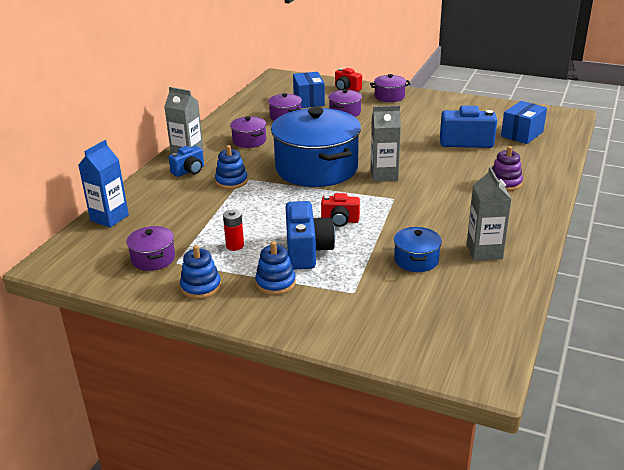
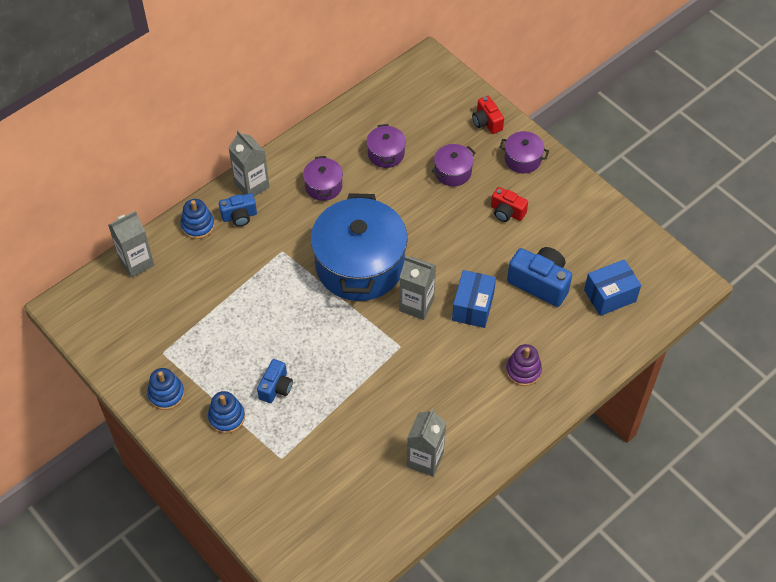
camera: 25 degrees right, 25 degrees up
blue carton [78,140,129,228] -> grey carton [108,211,154,278]
purple pot [126,226,175,271] -> none
blue stacking toy [215,145,248,189] -> blue stacking toy moved to [181,199,215,239]
red battery [223,210,244,251] -> none
blue camera [286,201,335,270] -> blue camera [257,359,293,403], size x0.60
blue box [293,72,325,108] -> blue box moved to [452,270,496,328]
red camera [321,193,360,227] -> red camera moved to [491,187,528,222]
blue pot [394,227,442,272] -> none

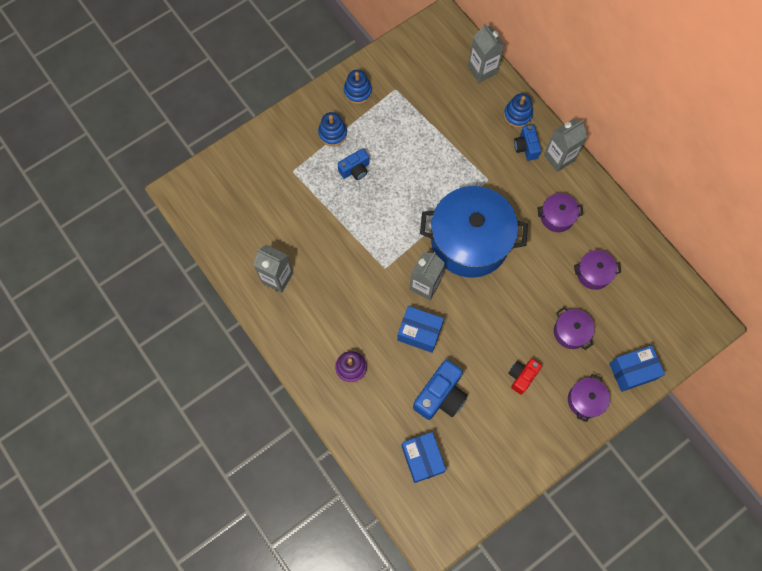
camera: 95 degrees right, 15 degrees up
blue camera [257,359,293,403] -> blue camera turned 60 degrees counterclockwise [337,148,369,180]
red camera [472,96,504,134] -> blue box [609,346,665,392]

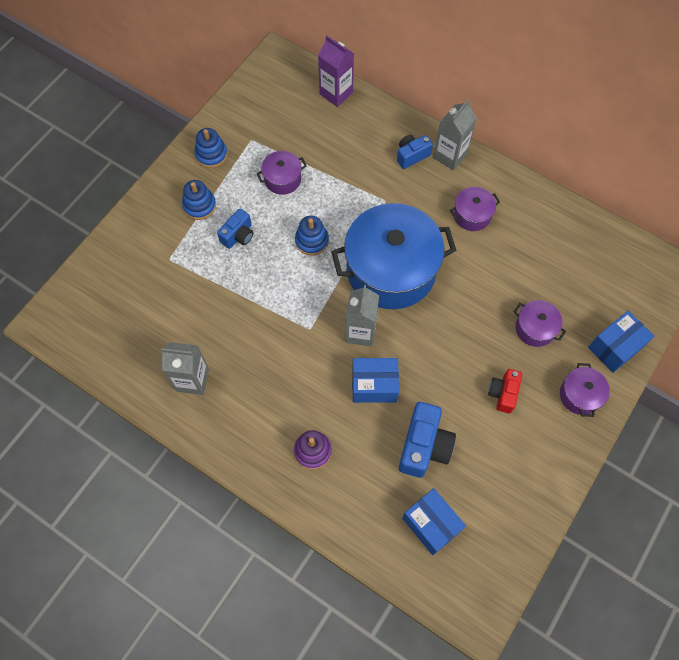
camera: 20 degrees left, 5 degrees down
grey carton [468,23,504,83] -> purple carton [318,35,354,107]
blue stacking toy [504,93,533,128] -> blue stacking toy moved to [295,215,329,256]
blue camera [514,125,541,161] -> blue camera turned 90 degrees clockwise [397,135,433,169]
purple pot [574,250,621,290] -> purple pot moved to [257,151,307,195]

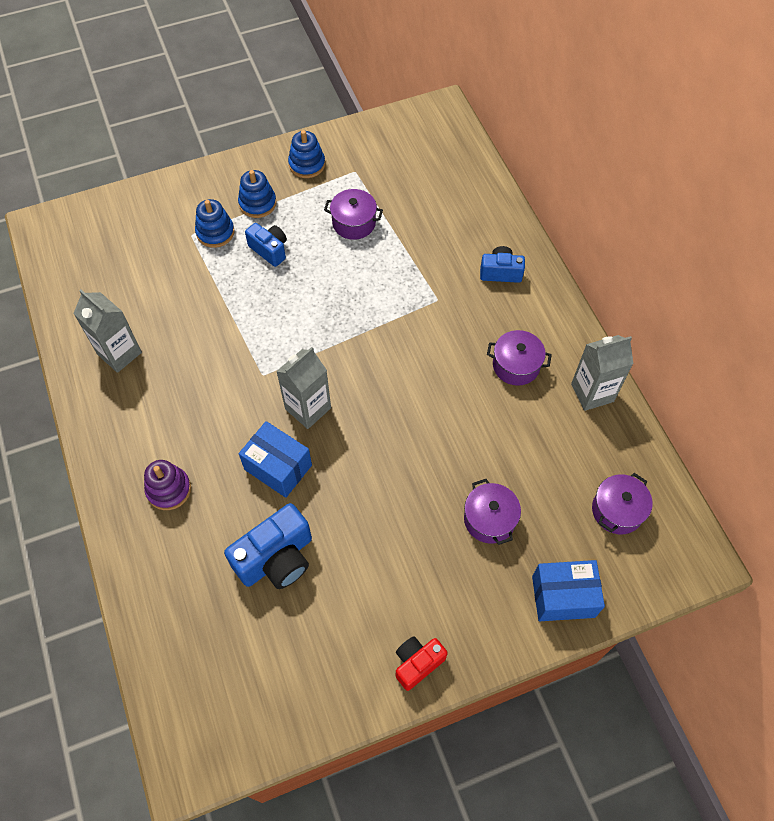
camera: 35 degrees right, 5 degrees down
blue camera [217,209,253,249] -> blue camera turned 120 degrees counterclockwise [245,223,287,267]
blue stacking toy [295,215,329,256] -> blue stacking toy moved to [195,199,235,248]
purple carton [318,35,354,107] -> none
blue pot [331,203,456,309] -> none
blue box [402,488,466,555] -> none
grey carton [433,100,477,170] -> grey carton moved to [571,335,633,411]
red camera [488,369,522,413] -> red camera moved to [396,636,448,691]
purple pot [560,363,610,417] -> purple pot moved to [592,473,653,534]

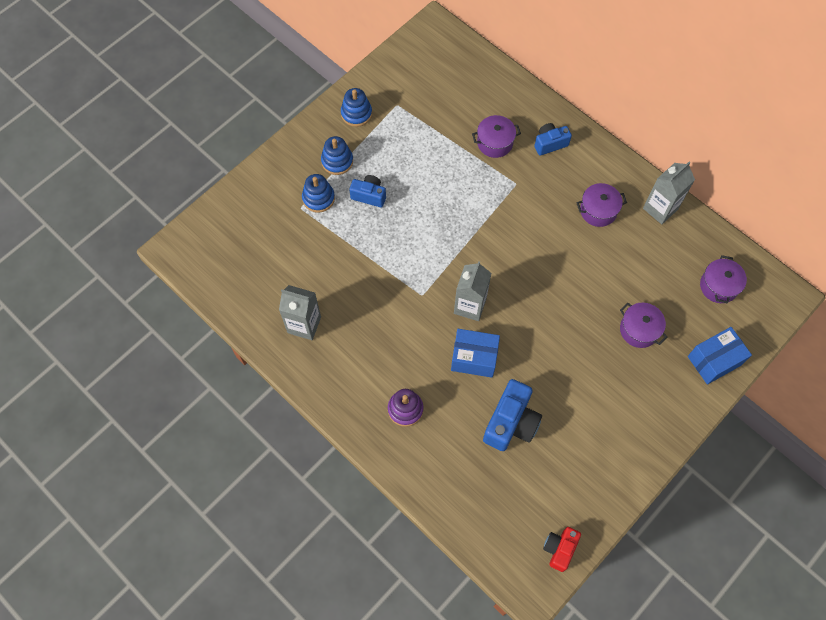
camera: 25 degrees left, 5 degrees up
purple pot [324,189,383,240] -> purple pot moved to [472,115,521,158]
red camera [396,636,448,691] -> red camera moved to [543,527,581,572]

